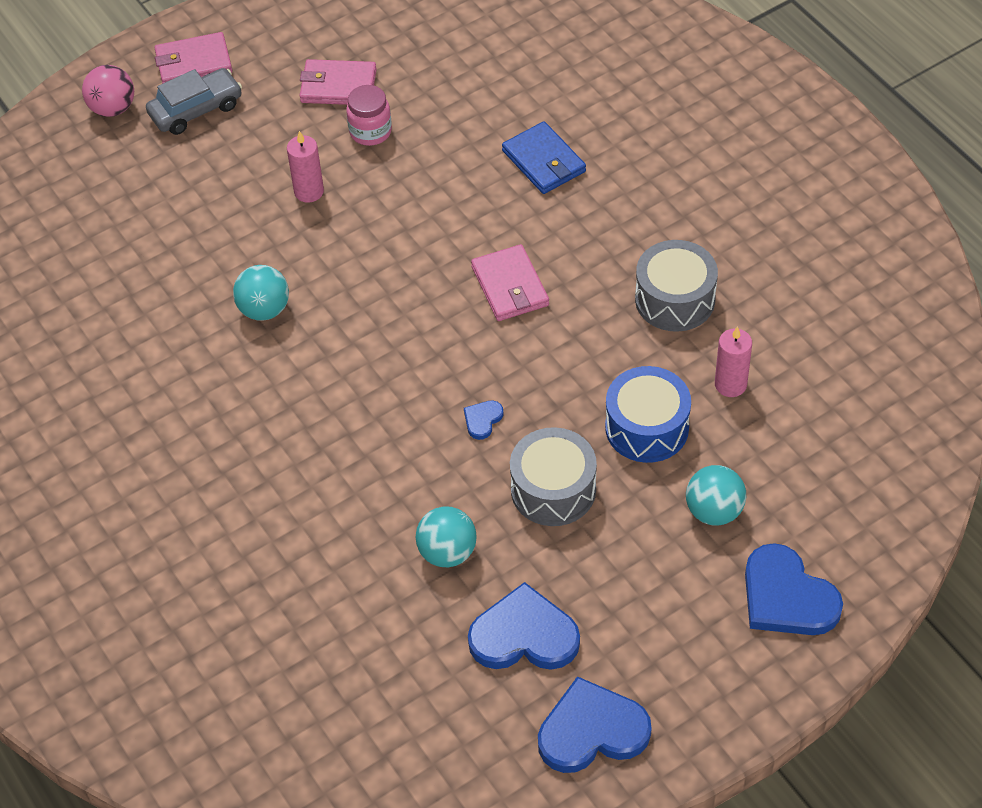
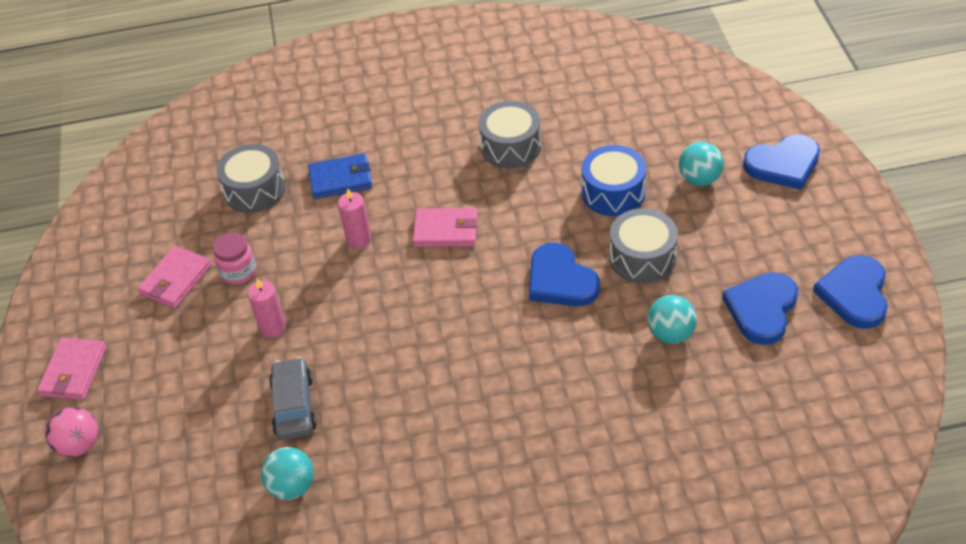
camera: 65 degrees left, 5 degrees down
grey car [146,68,242,135] -> grey car moved to [269,357,317,440]
turquoise ball [233,265,289,321] -> turquoise ball moved to [261,447,314,500]
blue heart [464,400,504,440] -> blue heart [529,243,600,307], size x2.24
pink candle [715,326,752,397] -> pink candle moved to [338,189,371,249]
none -> grey drum [217,144,285,213]

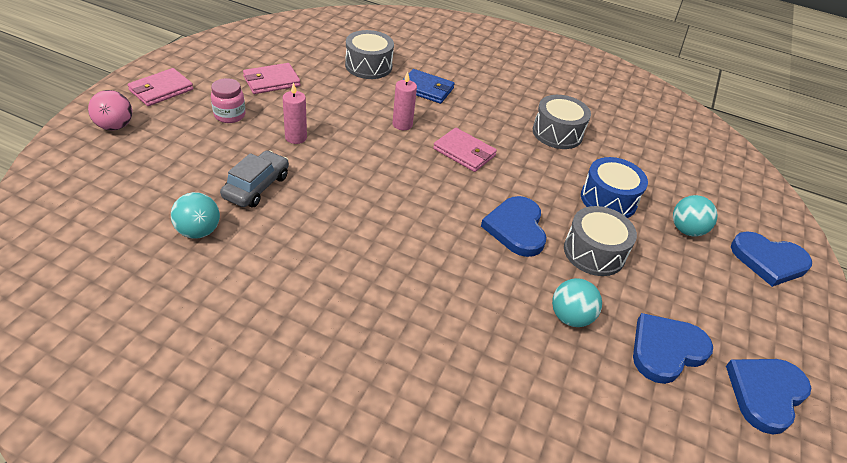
camera: 25 degrees right, 5 degrees down
pink jar [213,233,256,285] -> pink jar moved to [211,78,245,123]

